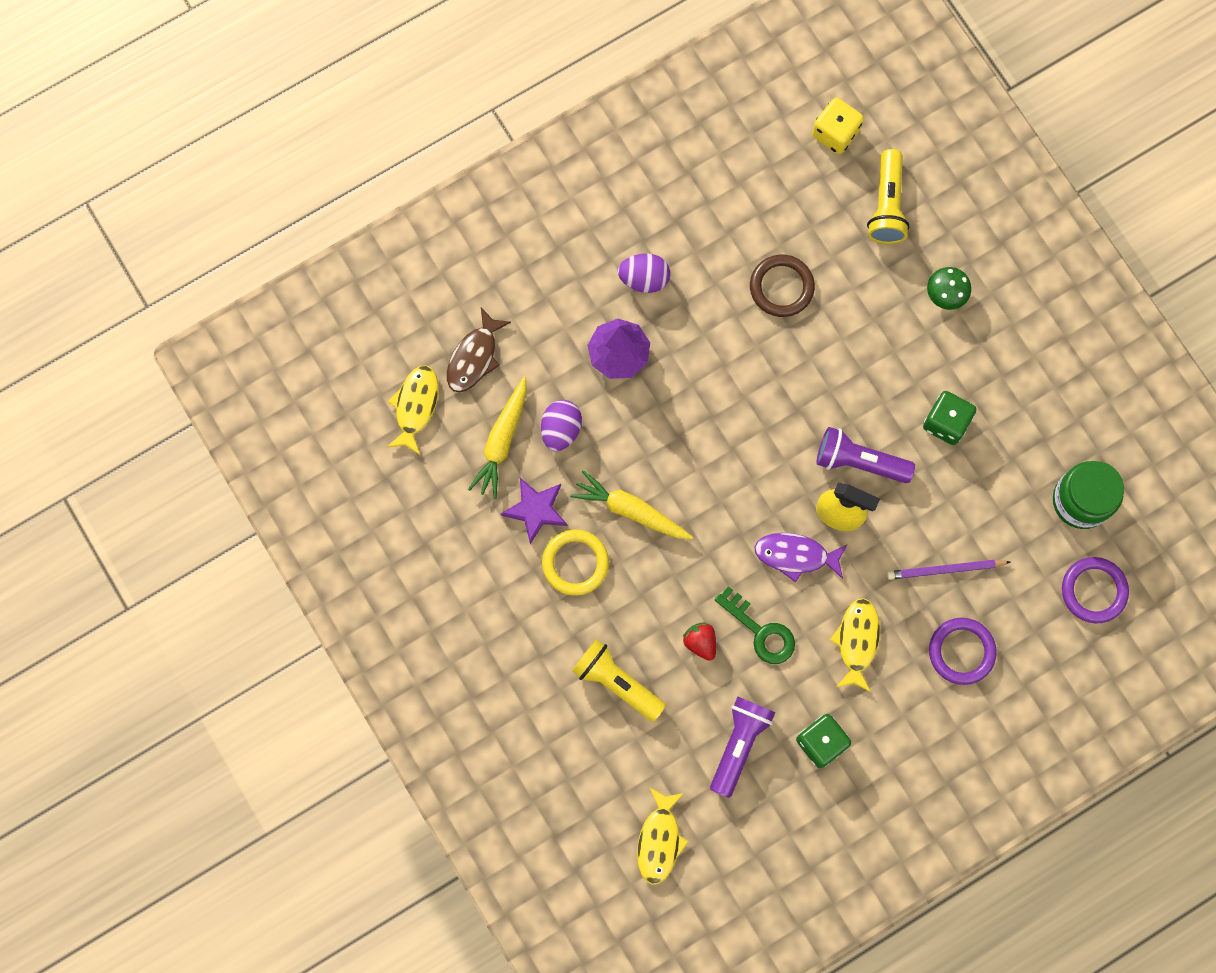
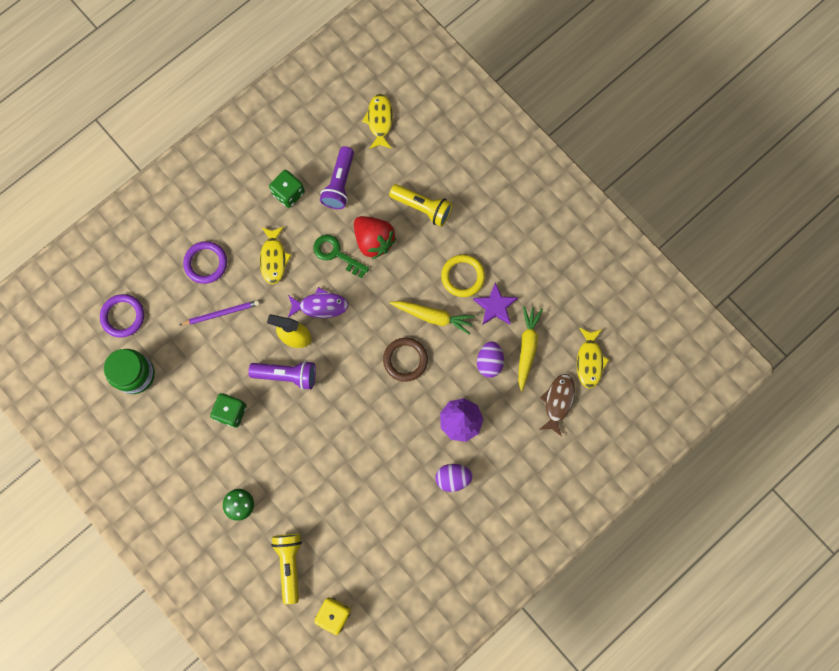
camera: 170 degrees right, 0 degrees up
red strawberry [683,622,716,661] -> red strawberry [354,216,396,259], size x1.84
brown ring [750,254,815,317] -> brown ring moved to [383,338,428,382]

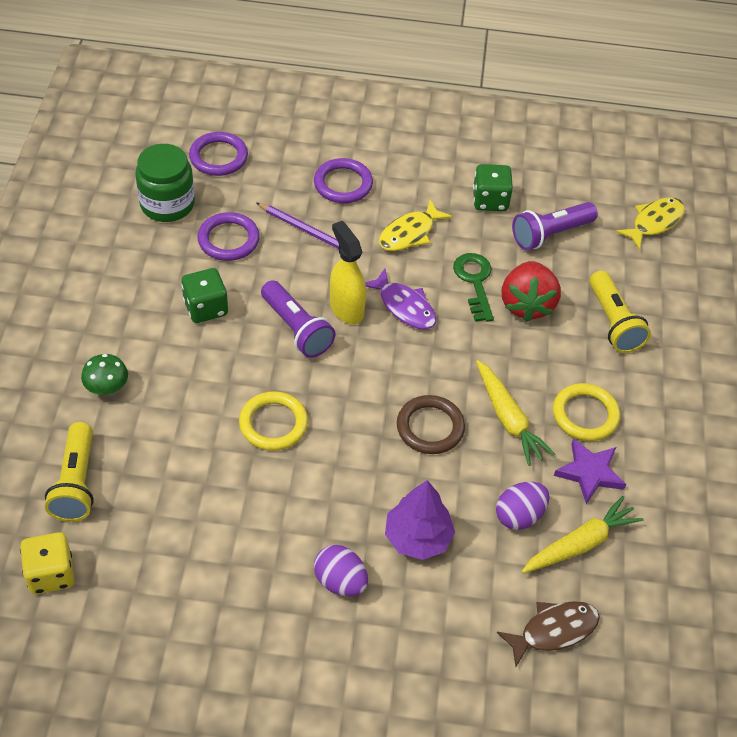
camera: 45 degrees right, 25 degrees down
yellow flashlight [271,534,302,604] -> yellow flashlight turned 135 degrees clockwise [45,422,94,522]
yellow fish [577,328,609,389] -> none
none -> purple ring [197,212,260,261]
none -> yellow ring [239,391,308,451]

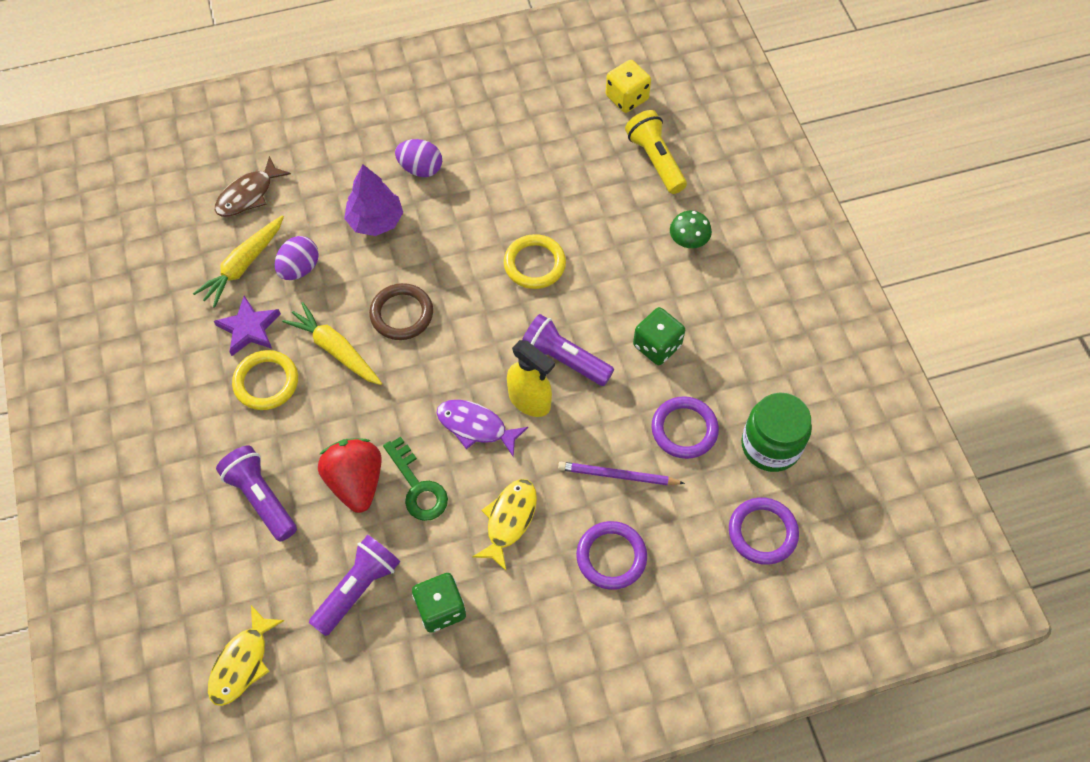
camera: 160 degrees right, 10 degrees up
yellow flashlight [589,271,651,353] -> purple flashlight [216,445,297,542]

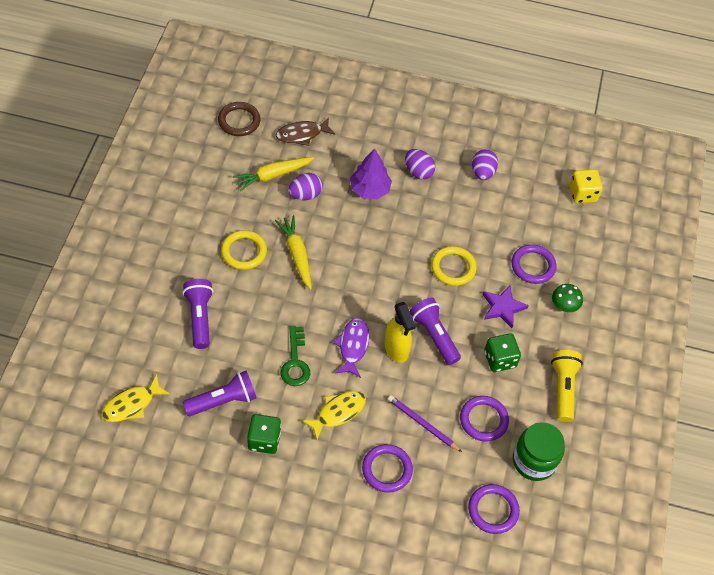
camera: 25 degrees right, 5 degrees down
purple star [214,296,281,356] -> purple star moved to [483,285,529,328]
red strawberry [318,438,381,513] -> none
brown ring [369,283,433,340] -> brown ring moved to [218,102,261,136]
purple fish [437,400,528,457] -> purple fish turned 45 degrees clockwise [333,318,369,378]
yellow flashlight [625,110,687,194] -> yellow flashlight moved to [551,350,583,422]
none -> purple egg [472,149,498,180]
none -> purple ring [511,244,557,284]

